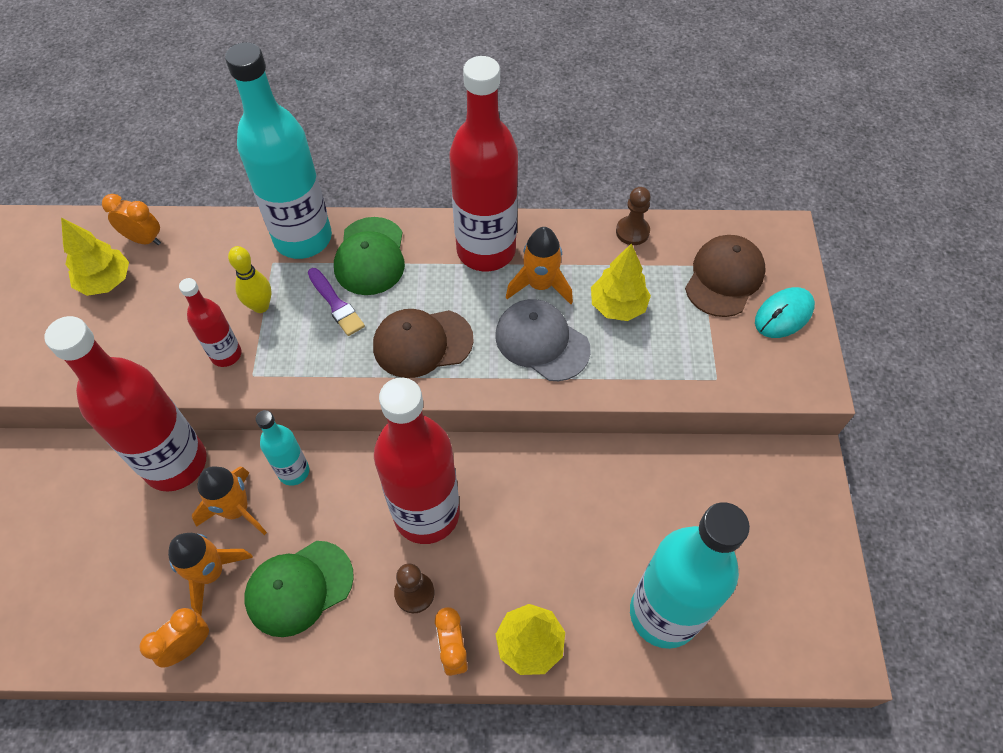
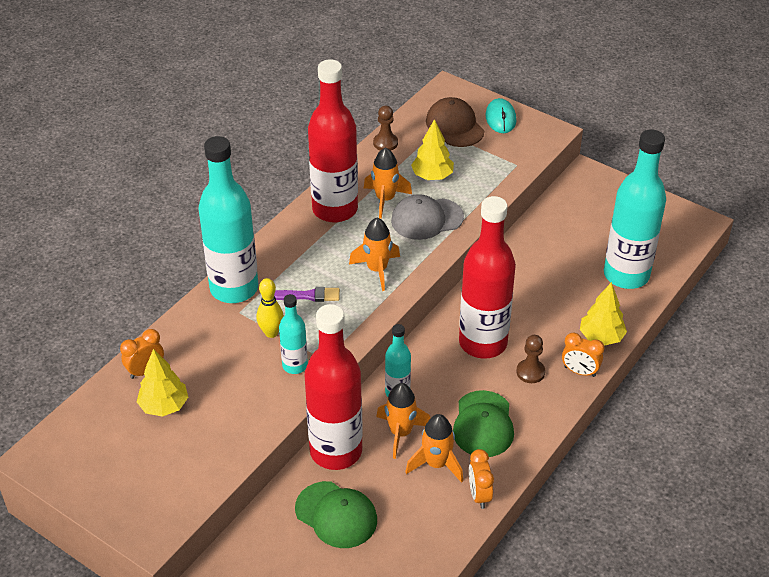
camera: 55 degrees left, 15 degrees down
red bottle [179,278,242,367] -> turquoise bottle [279,294,308,374]
green cap [334,217,405,295] -> green cap moved to [295,481,377,548]
brown cap [373,309,474,378] -> orange rocket [349,218,400,291]

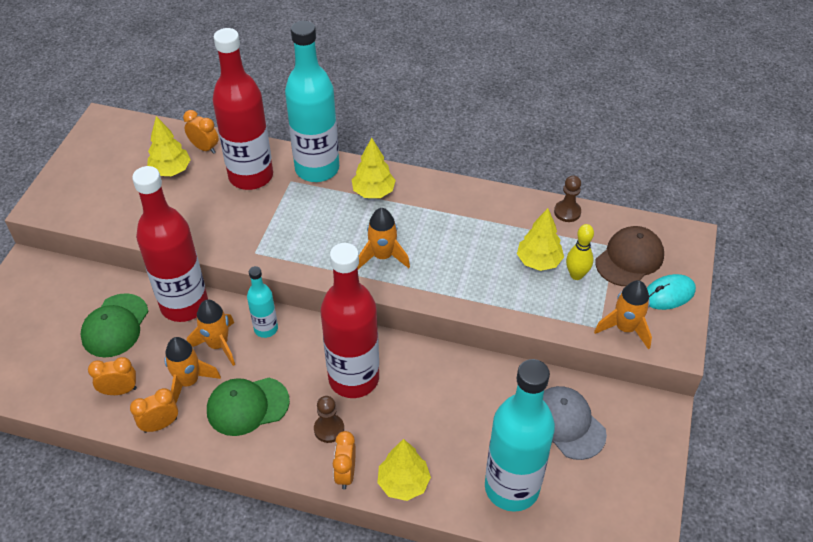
camera: 70 degrees right, 5 degrees up
yellow bowling pin [256,278,284,338] -> yellow bowling pin moved to [566,224,594,280]
purple brush [274,287,340,302] -> none
turquoise bottle [279,294,308,374] -> none
red bottle [308,59,358,223] -> red bottle moved to [213,28,273,190]
orange rocket [364,147,412,219] -> orange rocket moved to [594,280,652,350]
grey cap [391,194,464,240] -> grey cap moved to [543,386,607,460]
none -> orange clock [88,357,137,395]
none -> yellow tree [352,138,396,198]

